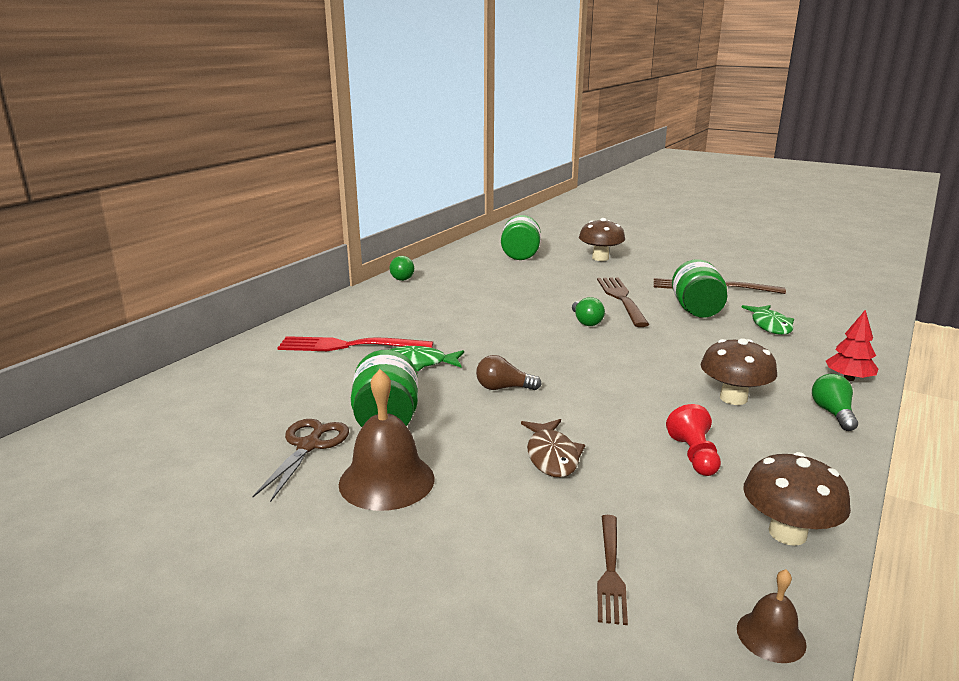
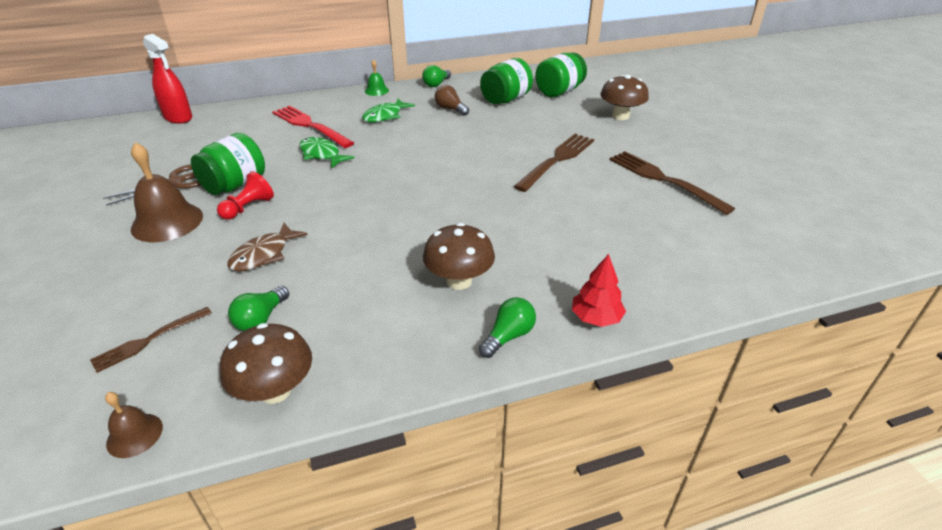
camera: 40 degrees right, 15 degrees up
brown light bulb [476,355,542,390] -> brown light bulb moved to [435,85,469,116]
green light bulb [572,297,605,326] -> green light bulb moved to [228,286,289,331]
red pawn [666,404,721,476] -> red pawn moved to [217,171,274,220]
green jar [672,259,727,318] -> green jar moved to [480,58,533,104]
green fish [741,305,794,335] -> green fish moved to [362,99,415,122]
none -> red spray bottle [143,34,192,124]
none -> green bell [365,59,389,96]

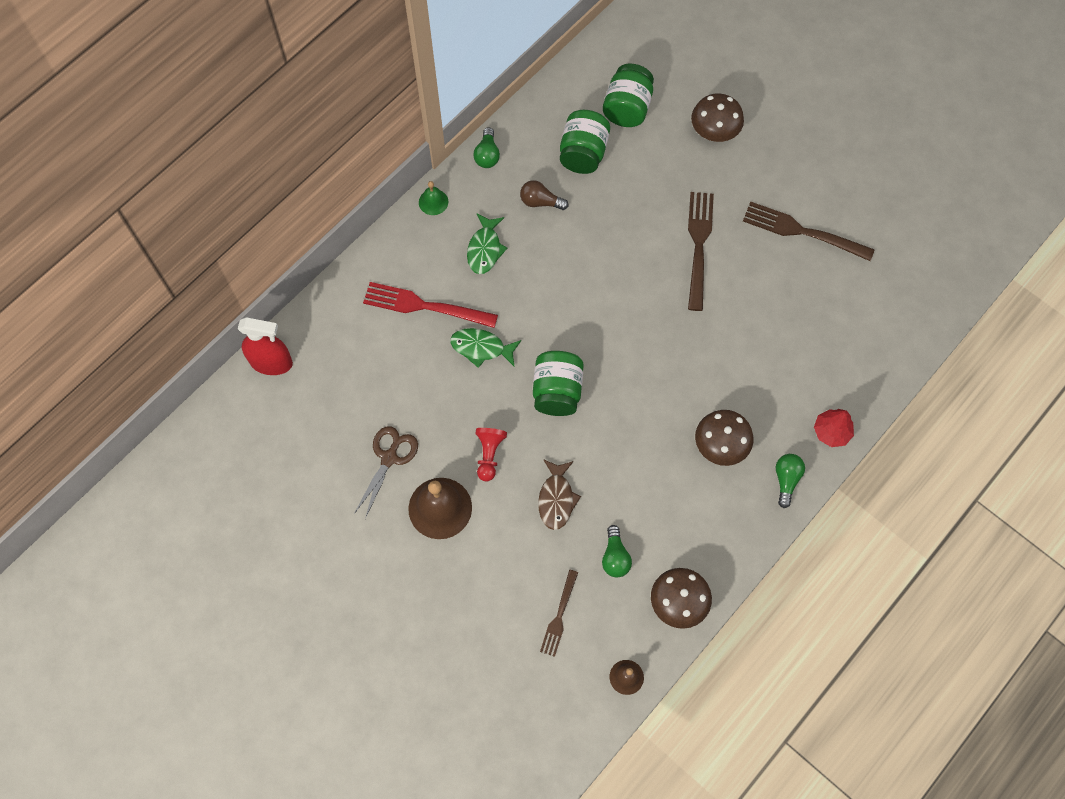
camera: 30 degrees left, 30 degrees up
green jar [191,133,265,195] -> green jar moved to [533,351,584,416]

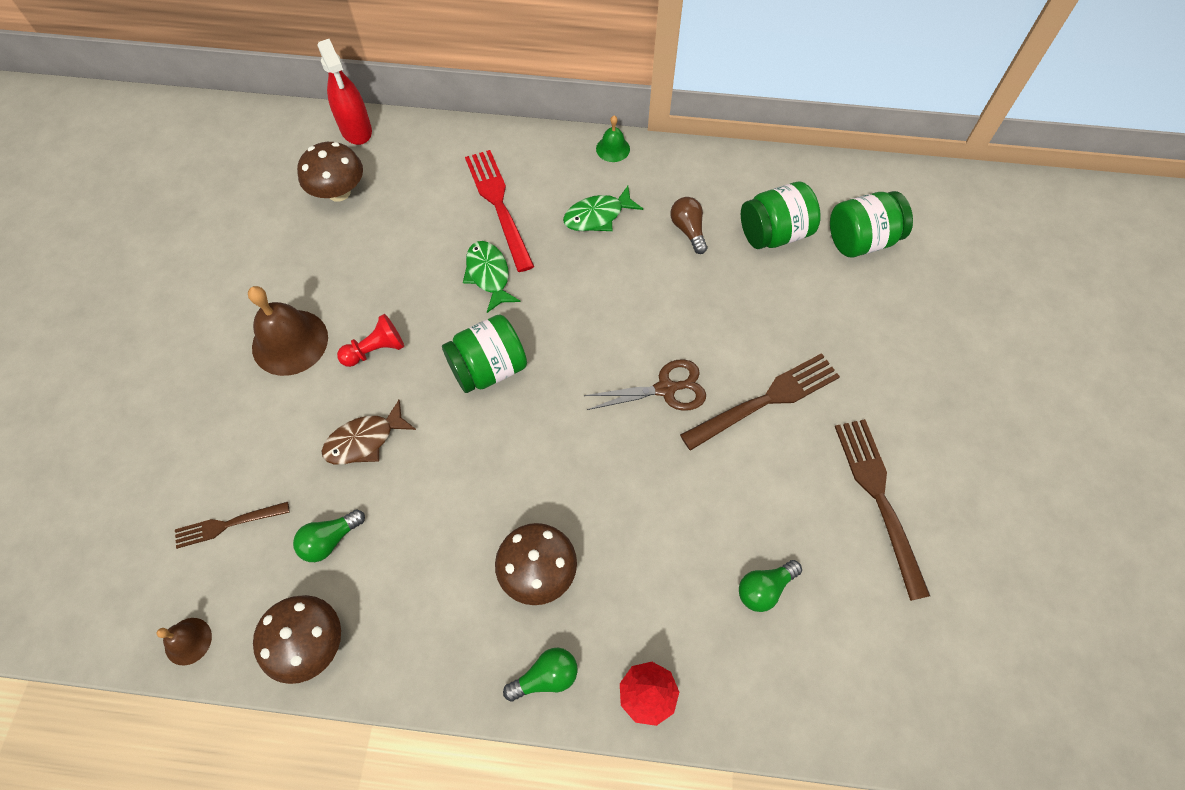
camera: 55 degrees right, 5 degrees down
brown scissors [354,426,418,519] -> brown scissors moved to [584,359,706,411]
green light bulb [473,127,500,168] -> green light bulb moved to [739,560,802,612]
brown mushroom [691,93,744,142] -> brown mushroom moved to [297,142,363,202]

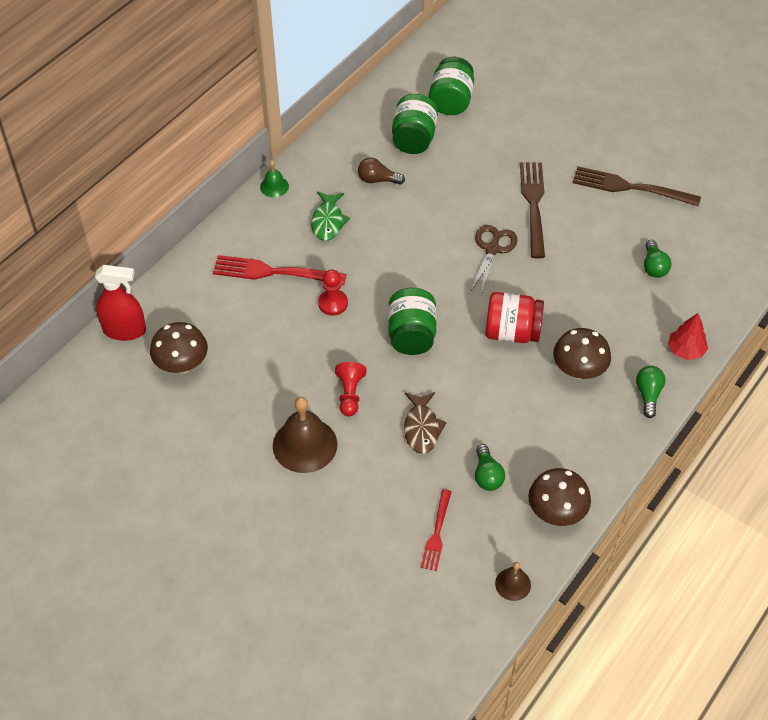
camera: 60 degrees left, 10 degrees down
brown fork [175,502,290,549] -> red fork [421,489,452,571]
green fish [463,241,521,313] -> red pawn [318,269,348,316]
none -> red jar [485,292,544,343]

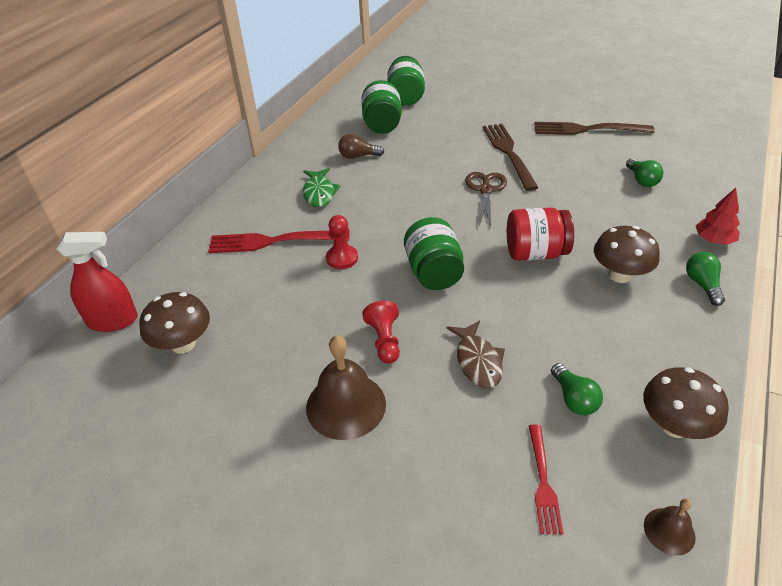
camera: 10 degrees left, 10 degrees down
green bell [260,160,289,197] -> none

